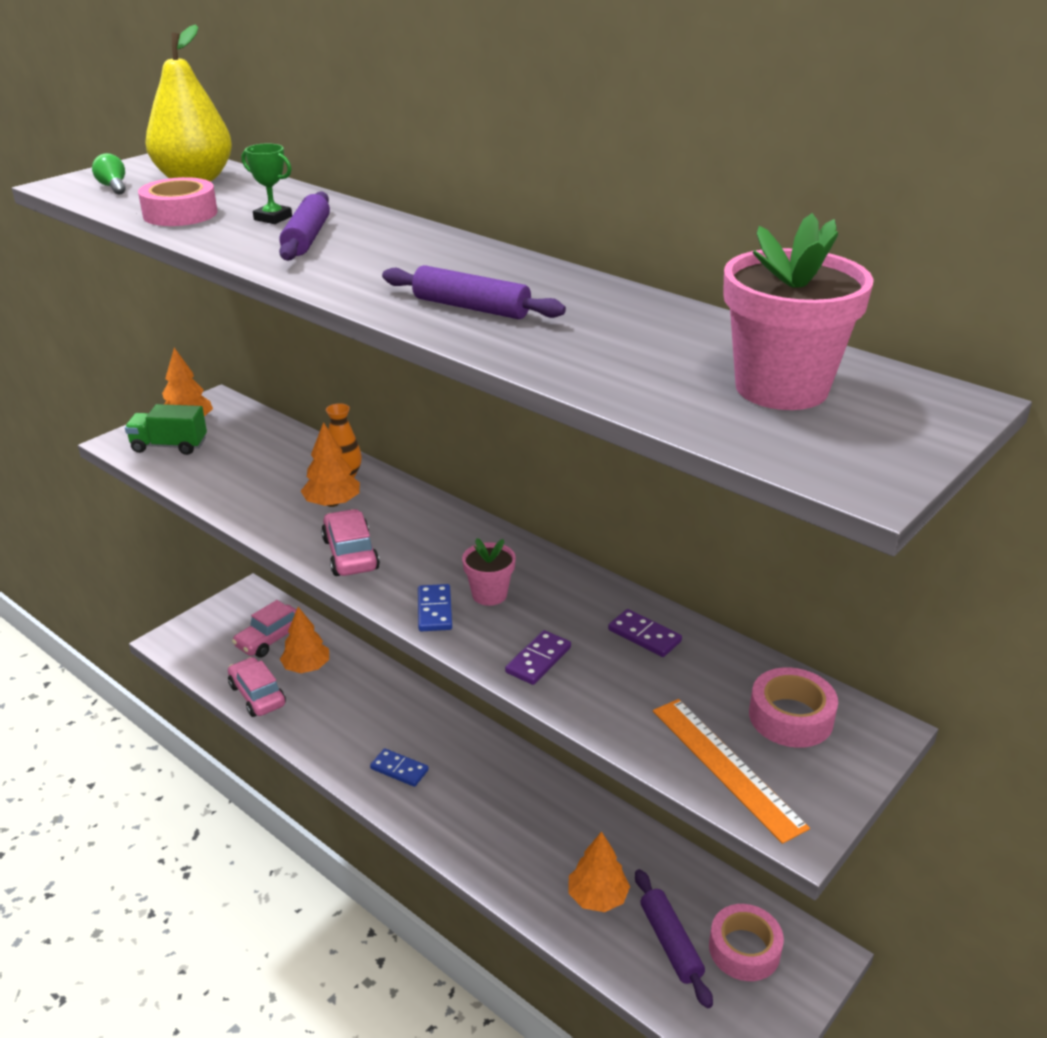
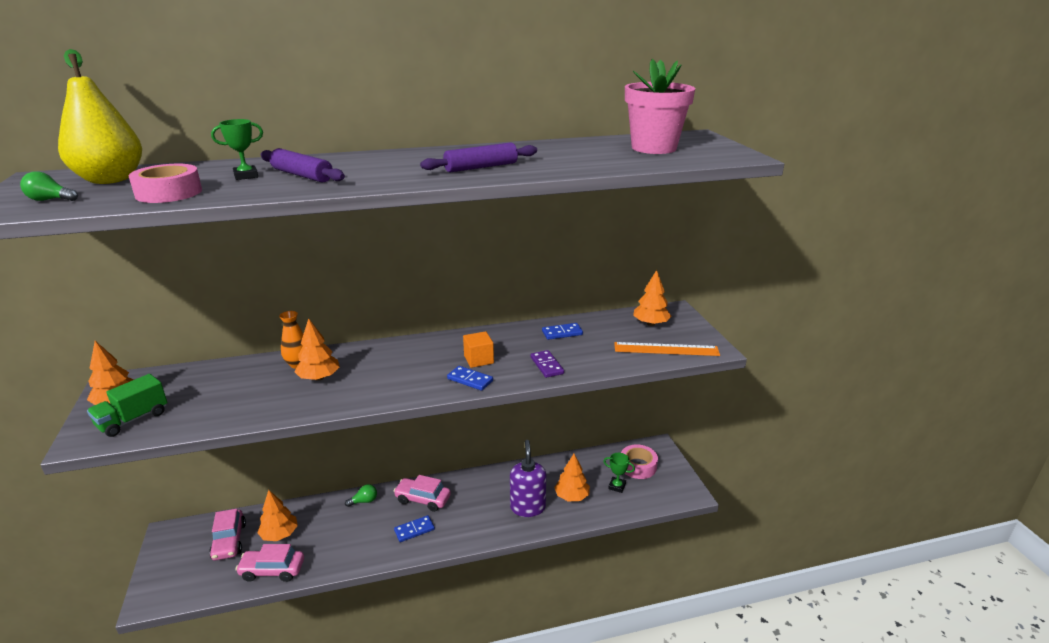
camera: 55 degrees left, 5 degrees down
pink car [321,509,380,576] -> pink car moved to [394,475,451,512]
pink flower pot [462,538,516,606] -> orange cube [463,331,494,368]
purple domino [608,609,682,657] -> blue domino [542,323,583,340]
purple rolling pin [635,869,713,1008] -> green trophy [603,453,635,493]
pink tape [749,667,838,748] -> orange tree [633,270,672,326]
none -> green light bulb [345,484,377,507]
none -> purple soap dispenser [510,440,546,517]

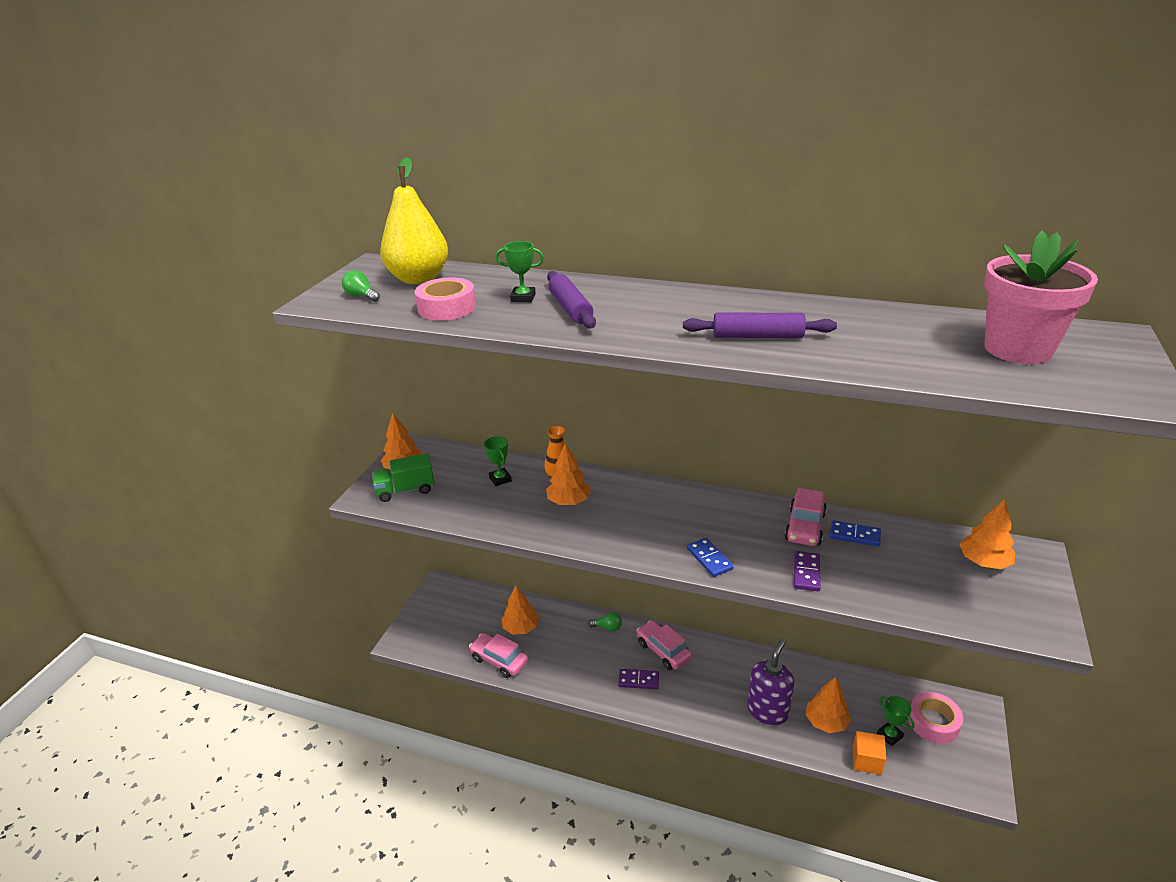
camera: 35 degrees right, 5 degrees up
pink car [209,509,246,560] -> pink car moved to [785,488,827,546]
blue domino [394,515,435,542] -> purple domino [618,669,659,689]
orange cube [463,331,494,368] -> orange cube moved to [852,731,887,775]
orange ruler [614,342,720,356] -> none
none -> green trophy [484,436,512,486]

